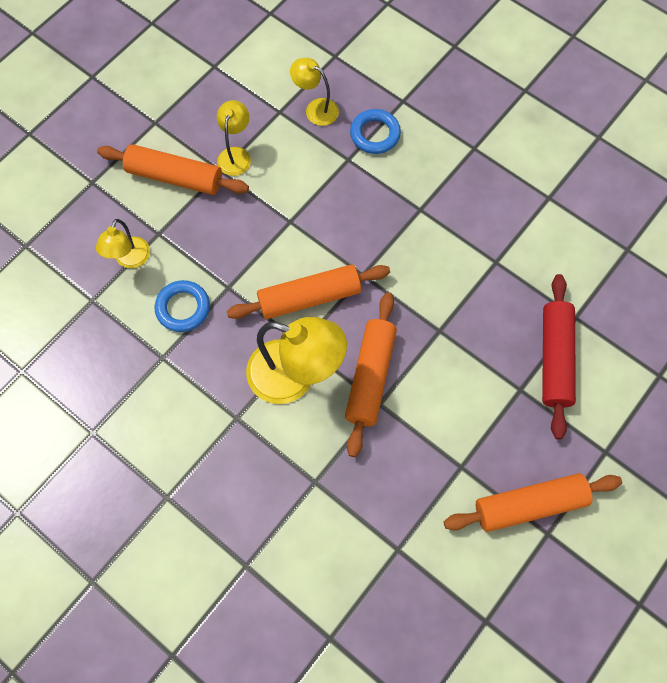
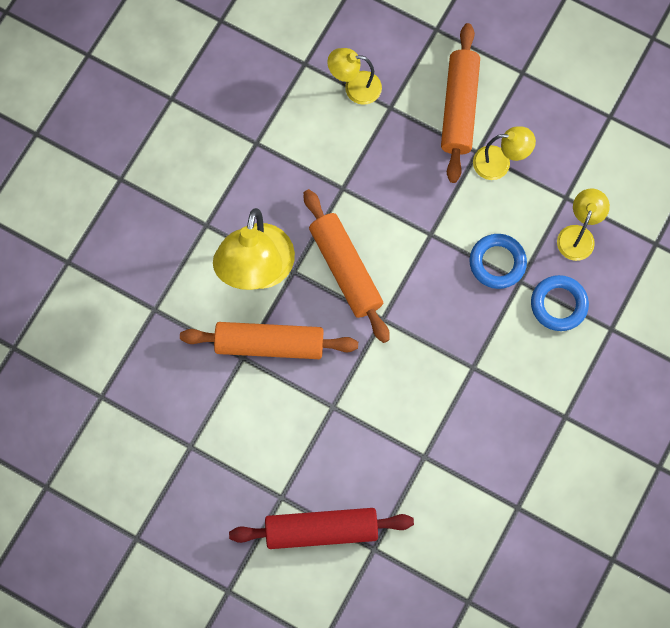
camera: 80 degrees right, 5 degrees up
blue ring [155,280,210,332] -> blue ring moved to [469,234,527,289]
orange rolling pin [444,473,622,532] -> none

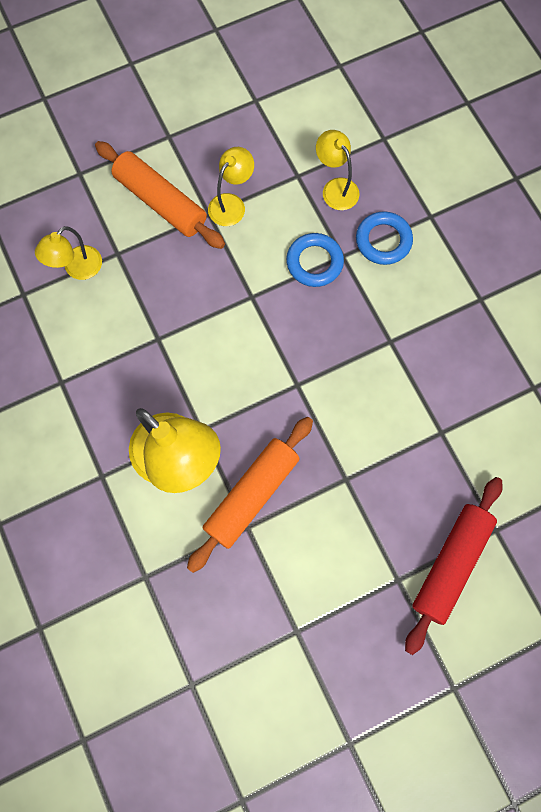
camera: 55 degrees left, 0 degrees up
orange rolling pin [304,189,390,343] -> none

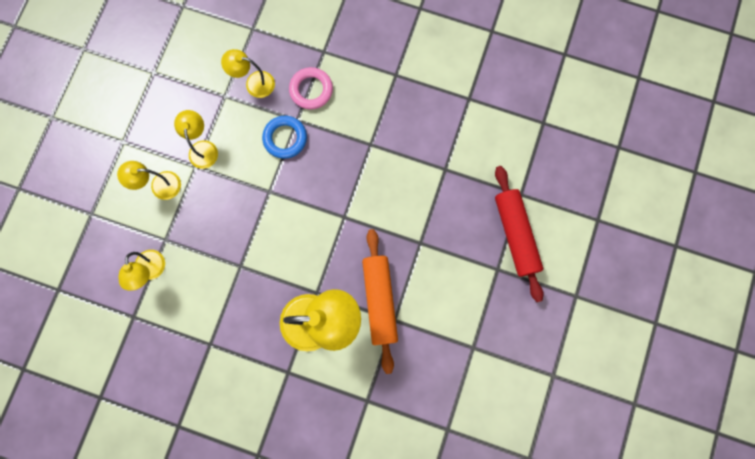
camera: 45 degrees left, 5 degrees up
orange rolling pin [95,141,225,249] -> yellow lamp [117,161,181,200]
blue ring [356,211,413,265] -> pink ring [289,67,333,109]

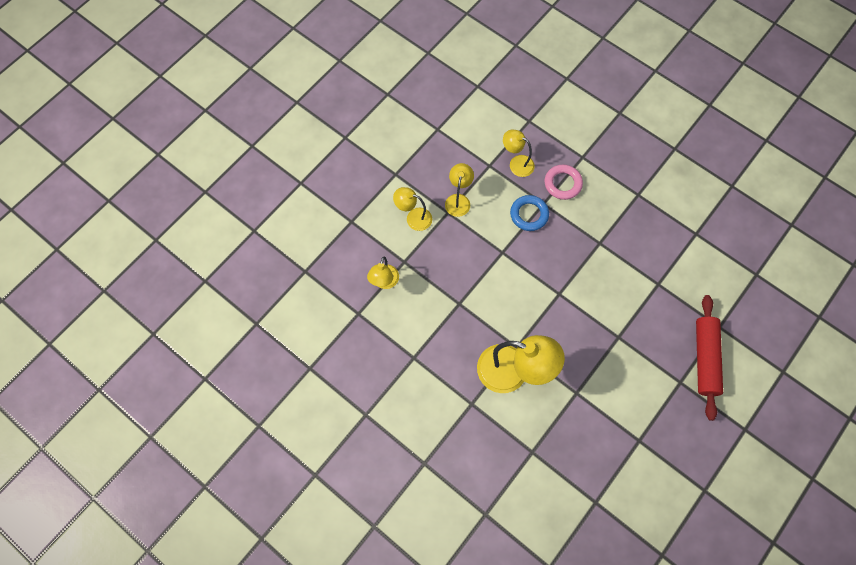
camera: 20 degrees right, 10 degrees down
orange rolling pin [362,229,398,374] -> none

